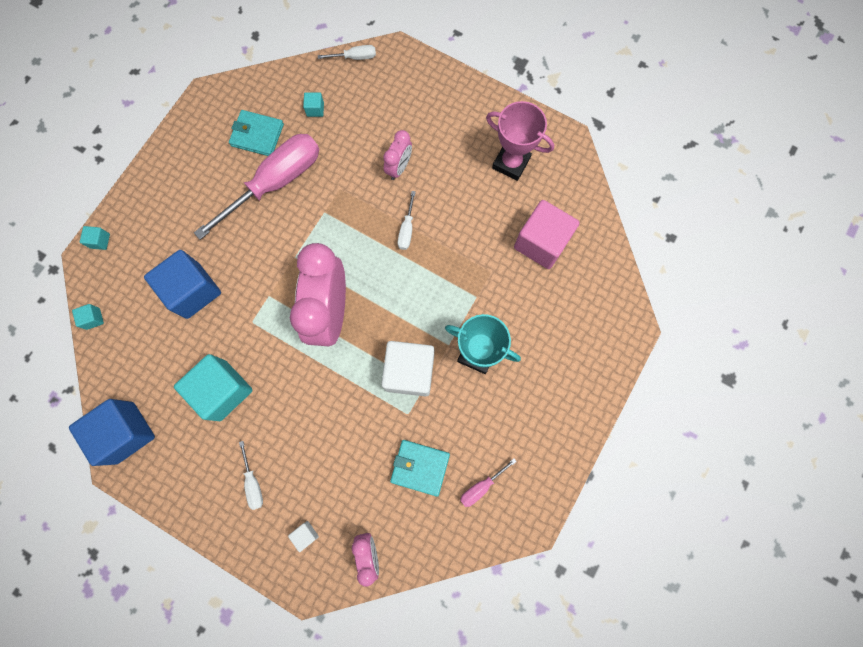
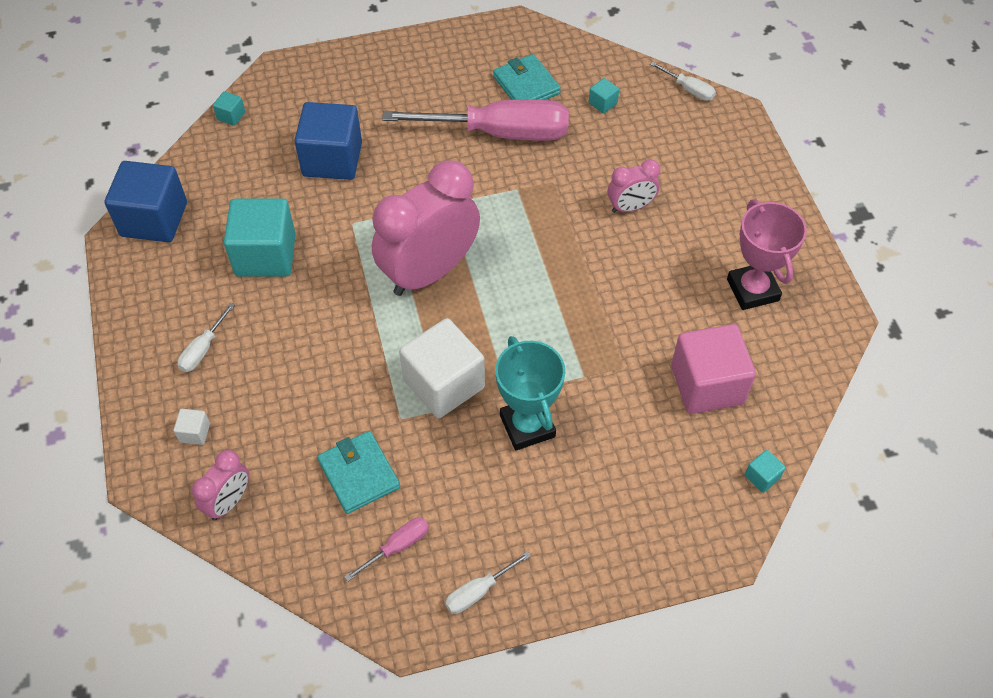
camera: 45 degrees right, 20 degrees down
turquoise cube [80,226,110,250] -> turquoise cube moved to [745,450,786,493]
white screwdriver [398,191,416,250] -> white screwdriver moved to [445,551,531,614]
pink screwdriver [460,458,517,507] -> pink screwdriver turned 135 degrees clockwise [345,517,429,581]

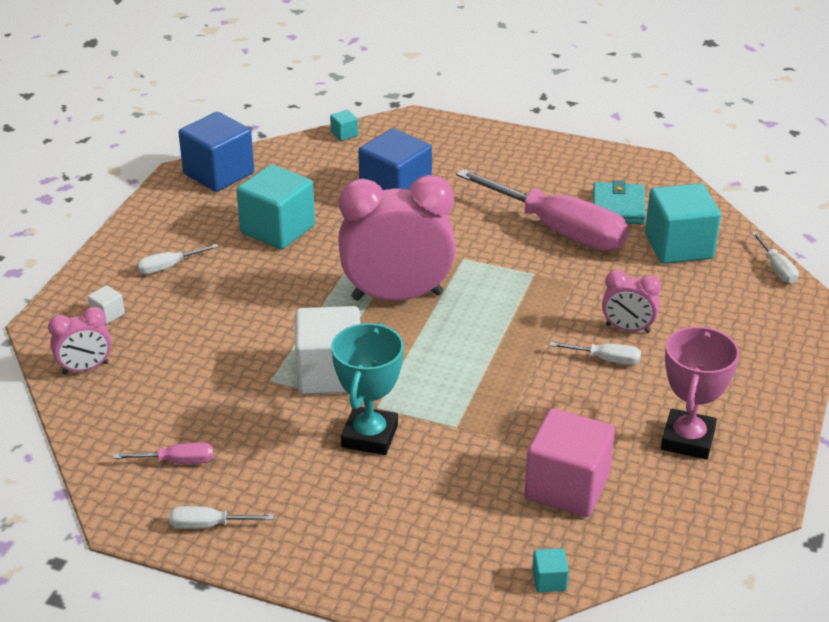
camera: 35 degrees right, 20 degrees down
turquoise wallet [317,431,400,514] -> none
turquoise cube [589,78,619,113] -> turquoise cube [645,183,721,264], size x2.40
none -> white screwdriver [549,342,641,365]

